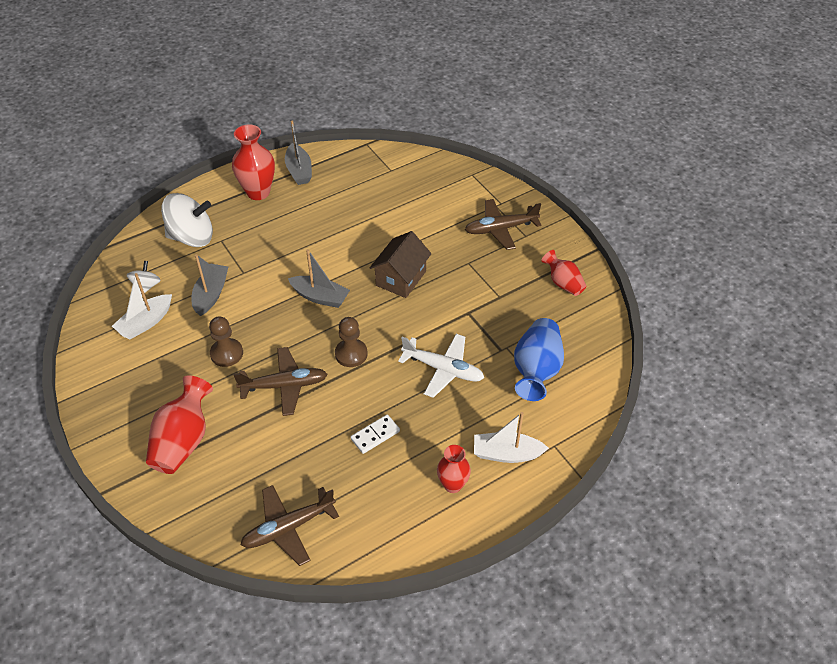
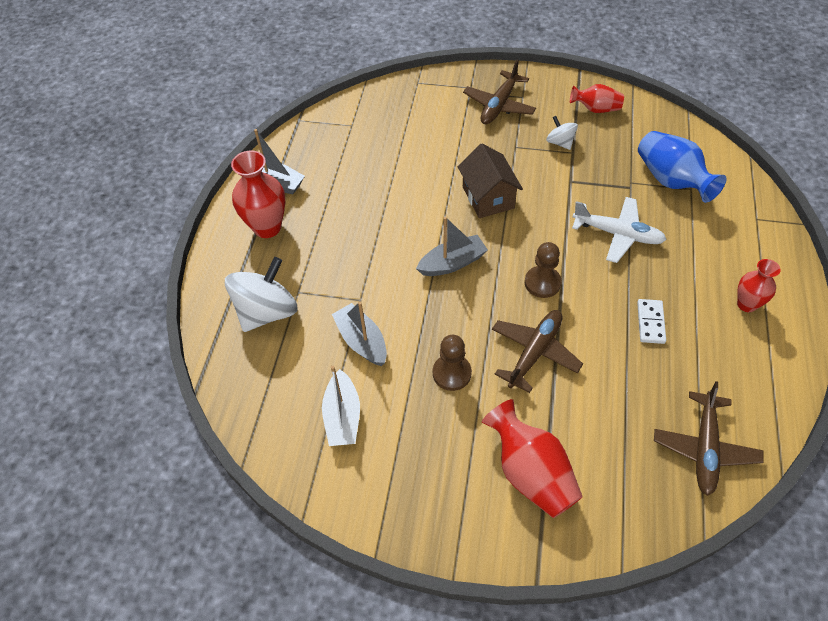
camera: 45 degrees left, 5 degrees up
white spinning top [127,261,160,295] -> white spinning top moved to [546,116,578,150]
white plane [398,334,484,398] -> white plane turned 45 degrees clockwise [572,197,667,263]
white boat [474,412,549,463] -> none

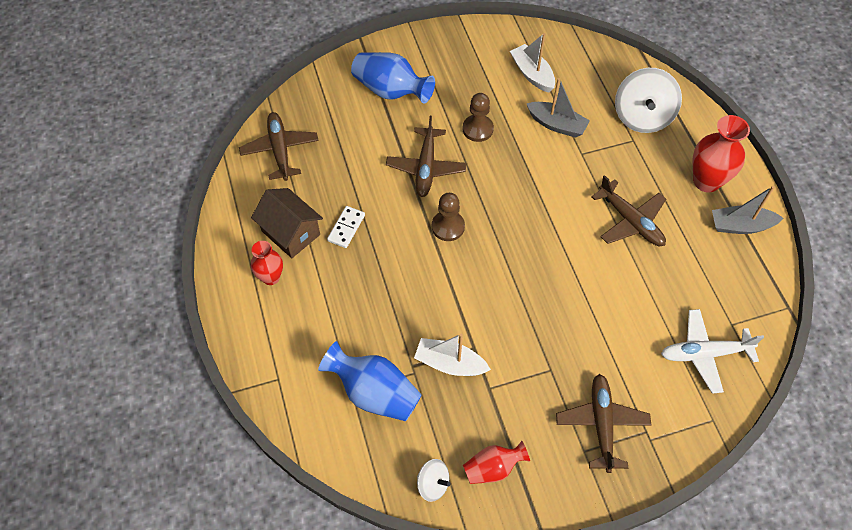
camera: 150 degrees right, 5 degrees up
grey boat [416,217,488,276] -> none
brown house [458,144,523,218] -> brown house moved to [251,188,323,258]
red vase [482,399,583,518] -> blue vase [351,52,435,104]
white spinning top [546,116,578,150] -> white spinning top moved to [417,459,451,502]
white plane [572,197,667,263] -> white plane moved to [661,309,764,394]
white domino [637,299,666,344] -> white domino turned 45 degrees clockwise [327,206,365,248]
none -> white boat [414,334,491,376]
none -> brown plane [591,175,666,246]

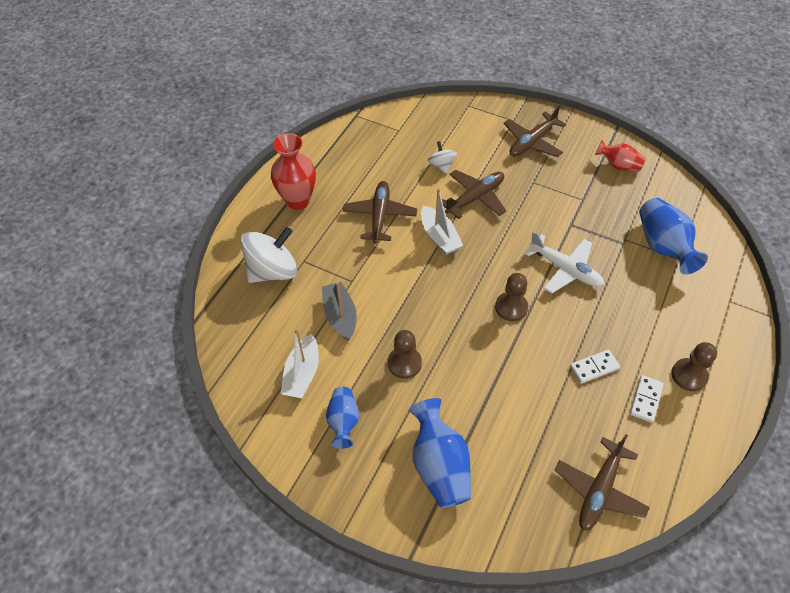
camera: 135 degrees left, 5 degrees down
brown house [251,188,323,258] -> white domino [630,375,664,423]
red vase [251,241,283,285] -> brown pawn [671,342,717,391]
brown plane [386,116,466,197] -> brown plane moved to [442,170,506,219]
white boat [414,334,491,376] -> white boat moved to [421,188,463,255]
white spinning top [417,459,451,502] -> white spinning top moved to [428,141,457,174]
white plane [661,309,764,394] -> white plane moved to [525,231,604,294]
grey boat [712,186,783,234] -> none
none -> blue vase [326,387,359,449]

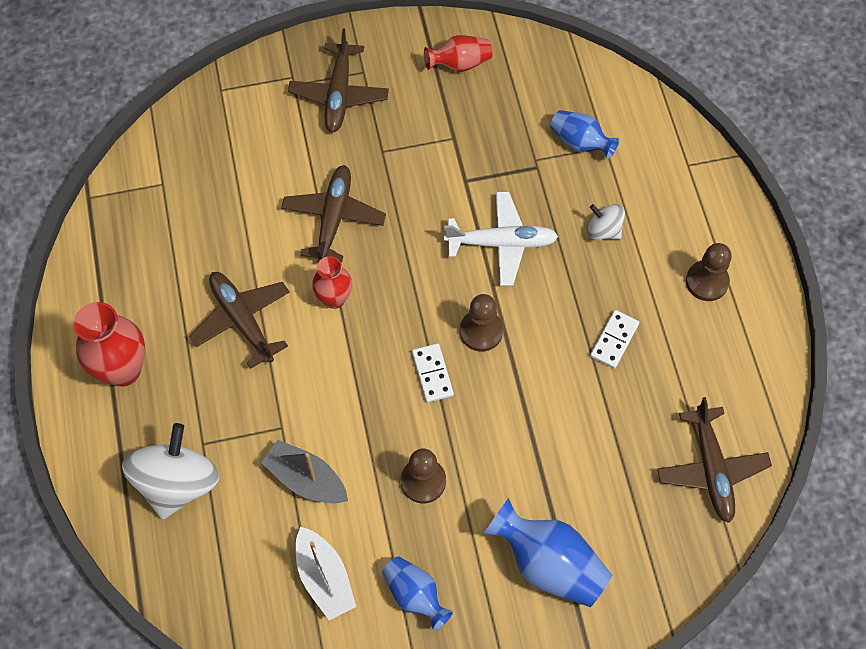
camera: 40 degrees left, 10 degrees up
white boat [421,188,463,255] -> red vase [312,256,352,309]
white spinning top [428,141,457,174] -> white spinning top moved to [587,204,625,240]
white domino [630,375,664,423] -> white domino moved to [412,343,454,403]
blue vase [639,198,708,275] -> blue vase [550,110,619,159], size x0.61

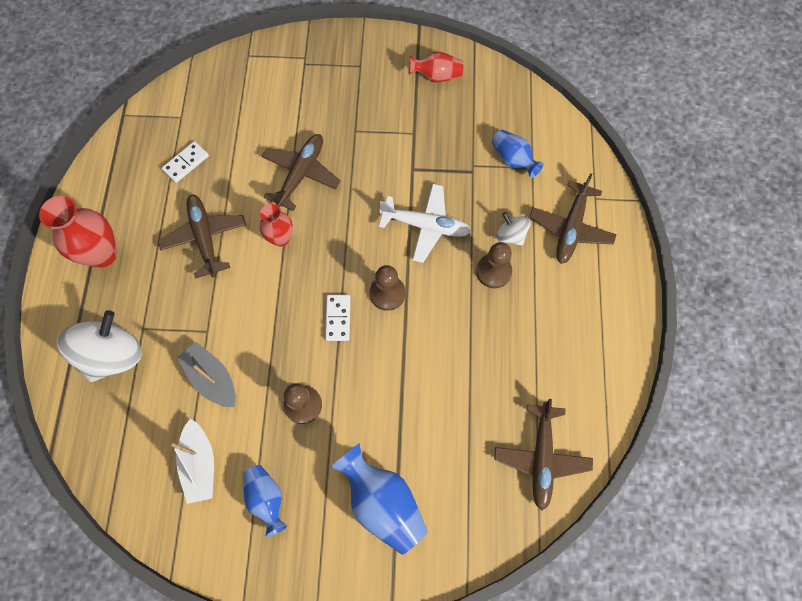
camera: 15 degrees right, 5 degrees up
brown plane [288,29,389,133] -> brown plane moved to [529,173,617,264]
white domino [590,310,639,369] -> white domino moved to [161,141,209,183]
brown pawn [686,243,732,301] -> brown pawn moved to [476,242,512,288]

